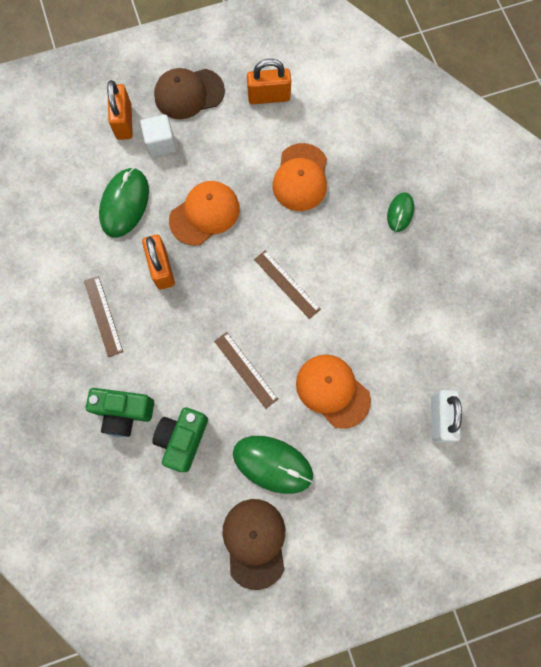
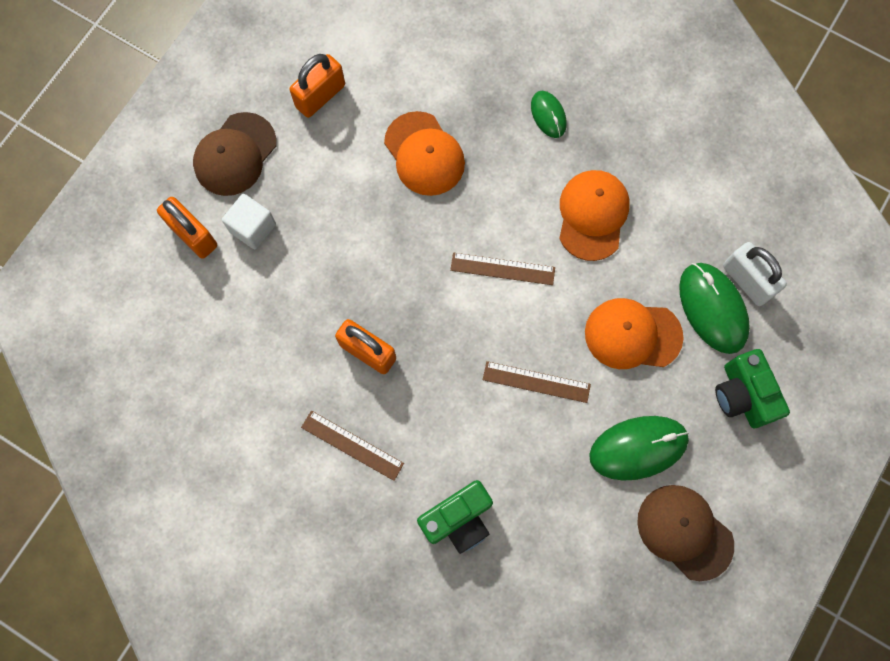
camera: 40 degrees left, 0 degrees up
green mouse [99,168,149,238] -> green mouse moved to [679,263,750,354]
green camera [152,407,208,472] -> green camera moved to [715,349,790,428]
orange cap [169,181,240,246] -> orange cap moved to [559,170,630,261]

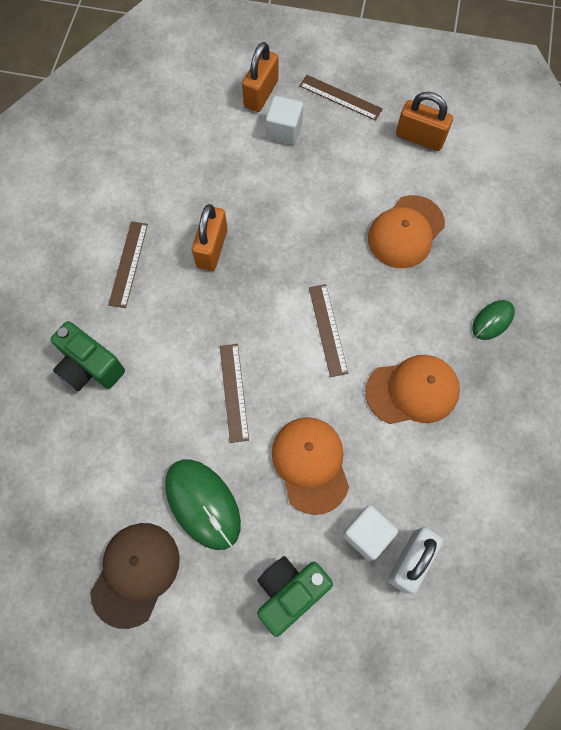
camera: 70 degrees right, 5 degrees down
brown cap [193,112,277,196] -> brown ruler [299,75,383,121]
green mouse [679,263,750,354] -> white cube [342,505,398,561]

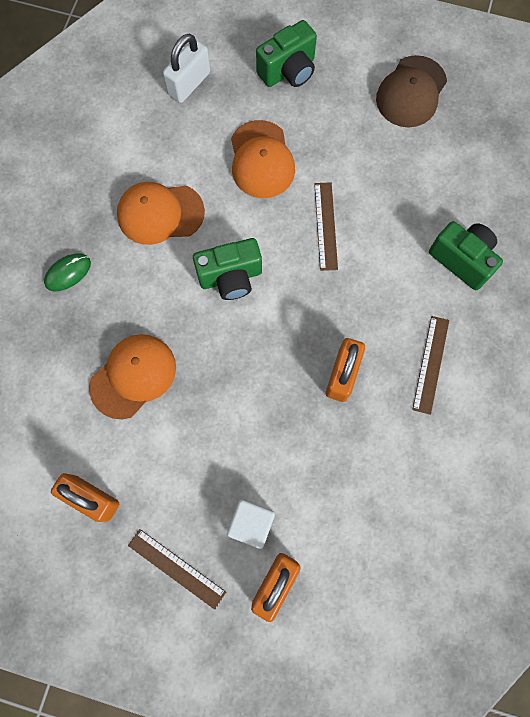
camera: 175 degrees left, 5 degrees up
green mouse [165,459,241,550] -> none
brown ruler [309,284,348,377] -> green camera [193,238,262,300]
white cube [342,505,398,561] -> none

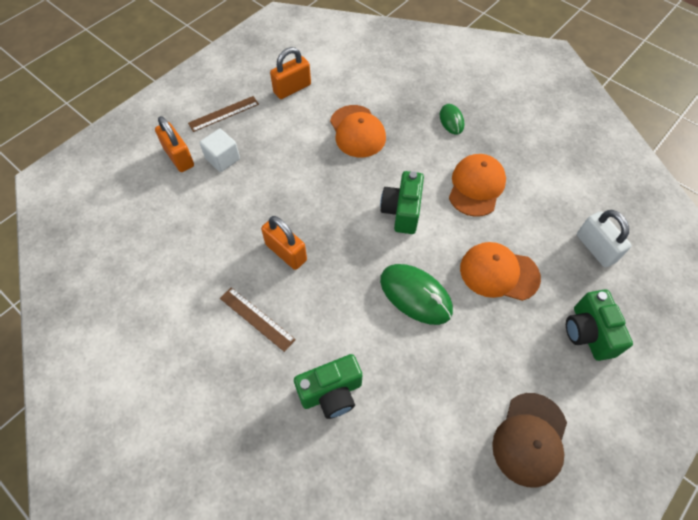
camera: 115 degrees right, 15 degrees down
brown ruler [314,182,338,271] -> green mouse [380,264,453,325]
brown cap [376,55,447,127] -> brown cap turned 120 degrees counterclockwise [492,393,567,488]

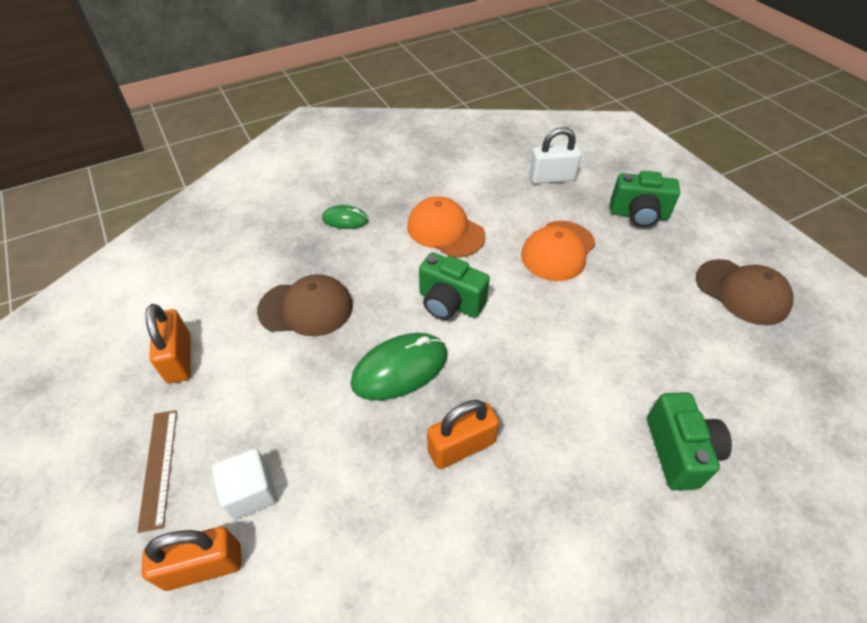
camera: 70 degrees left, 10 degrees down
brown ruler [220,287,296,352] -> none
orange cap [330,105,386,157] -> brown cap [257,274,353,336]
green mouse [380,264,453,325] -> green mouse moved to [350,333,448,401]

